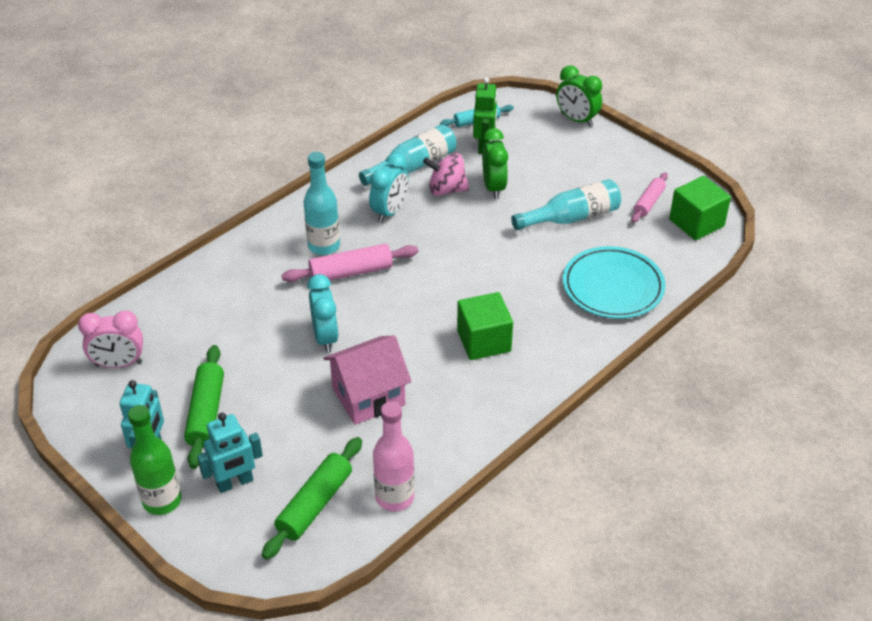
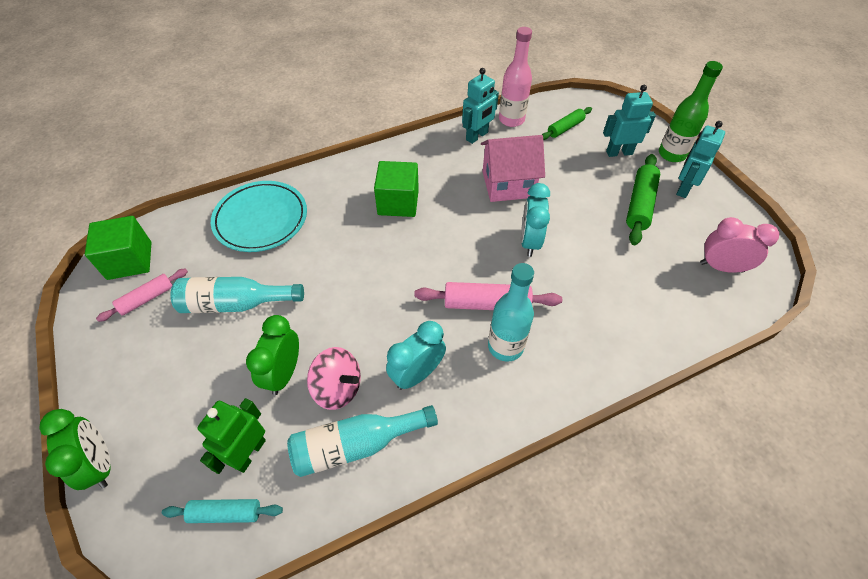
camera: 160 degrees left, 10 degrees up
green rolling pin [262,437,362,560] -> green rolling pin [542,107,592,140], size x0.64
none -> turquoise robot [462,68,499,144]

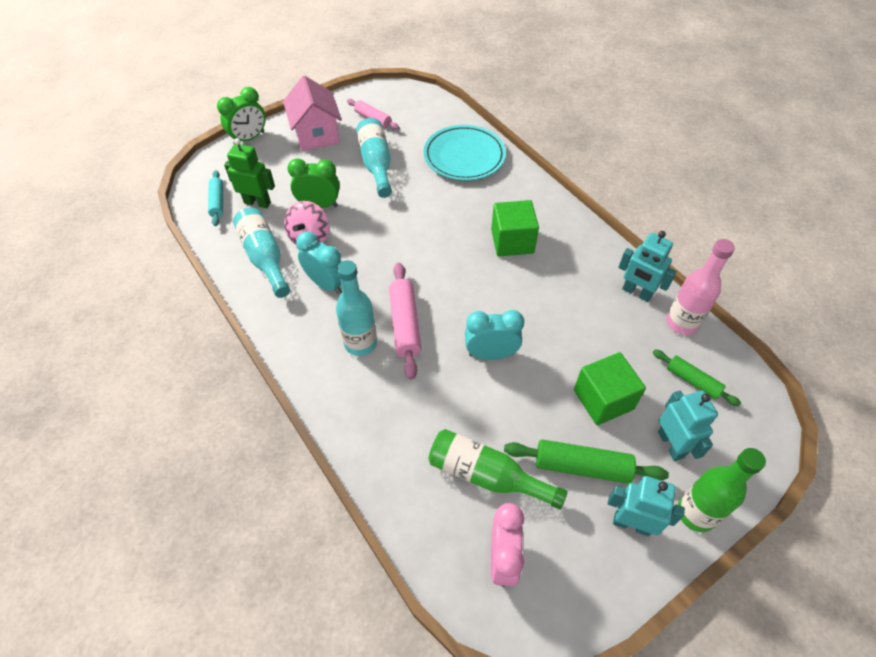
camera: 80 degrees right, 0 degrees up
green cube [85,216,151,280] -> green cube moved to [574,352,646,425]
pink house [481,135,545,202] -> pink house moved to [283,76,342,151]
none -> green bottle [428,429,567,509]

